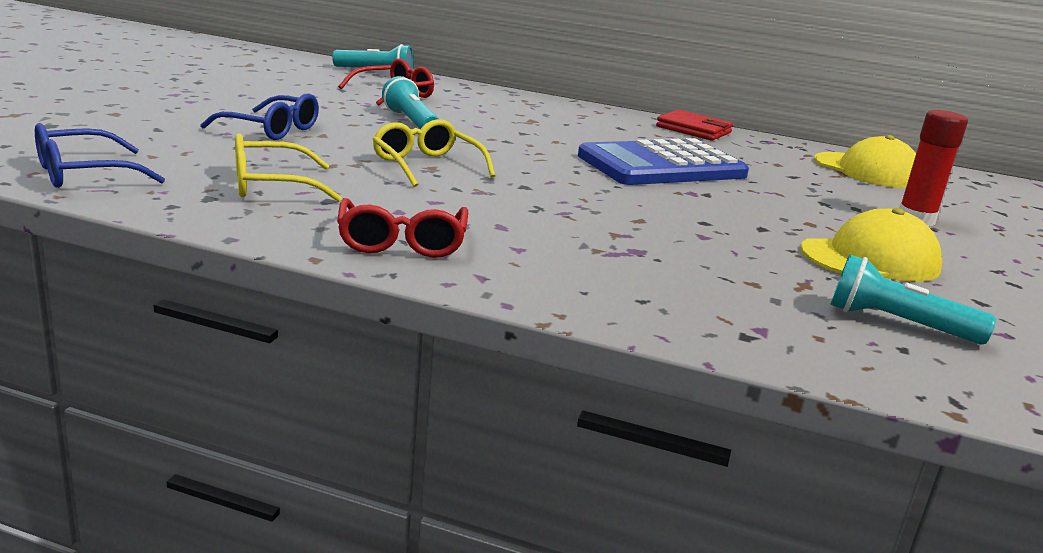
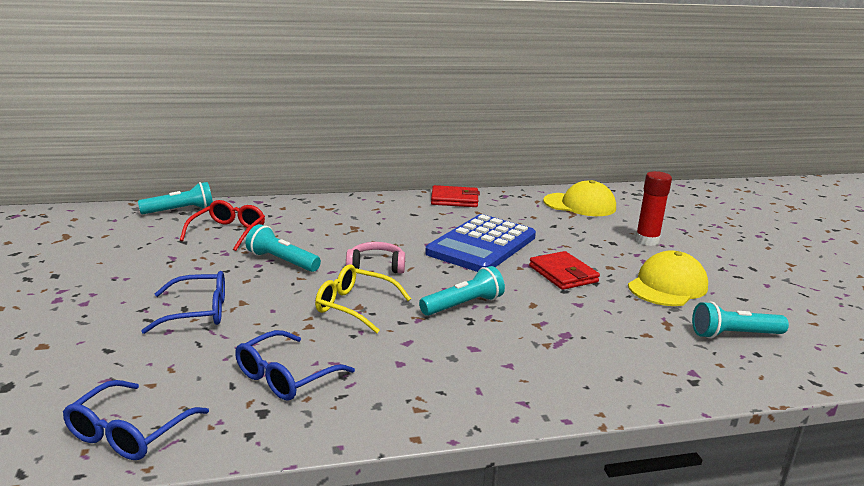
camera: 30 degrees left, 0 degrees up
yellow glasses [235,134,342,202] -> blue glasses [235,330,355,401]
red glasses [337,198,468,258] -> none
none -> pink headphones [346,242,405,274]
none -> turquoise flashlight [419,266,505,316]
none -> red wallet [529,251,600,290]

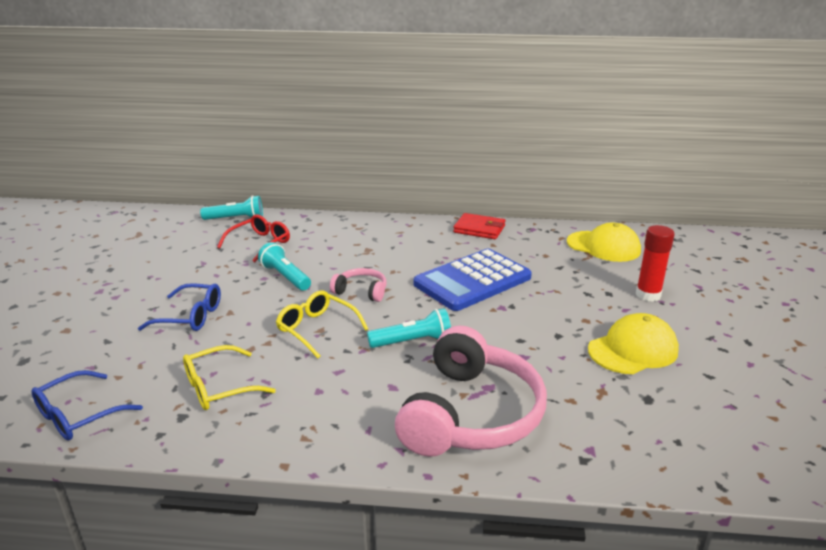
camera: 20 degrees right, 5 degrees up
blue glasses [235,330,355,401] -> yellow glasses [183,345,276,410]
red wallet [529,251,600,290] -> none
turquoise flashlight [692,302,789,339] -> none
none -> pink headphones [395,326,547,457]

